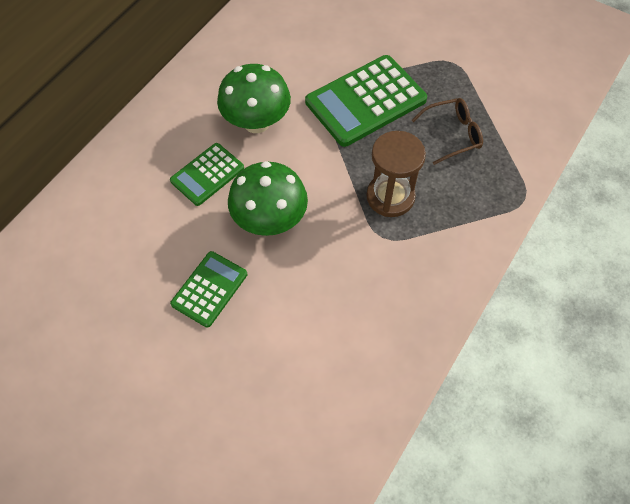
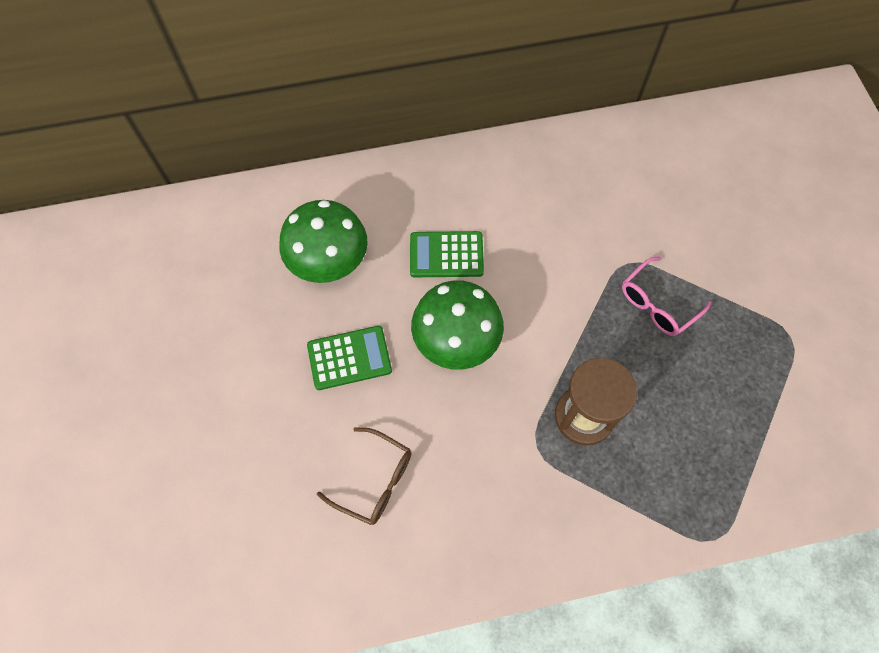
camera: 45 degrees right, 5 degrees up
green mushroom [217,64,291,133] -> green mushroom moved to [279,200,368,283]
green calculator [305,55,427,147] -> pink glasses [622,257,711,336]
brown glasses [412,98,483,165] -> brown glasses moved to [317,427,412,525]

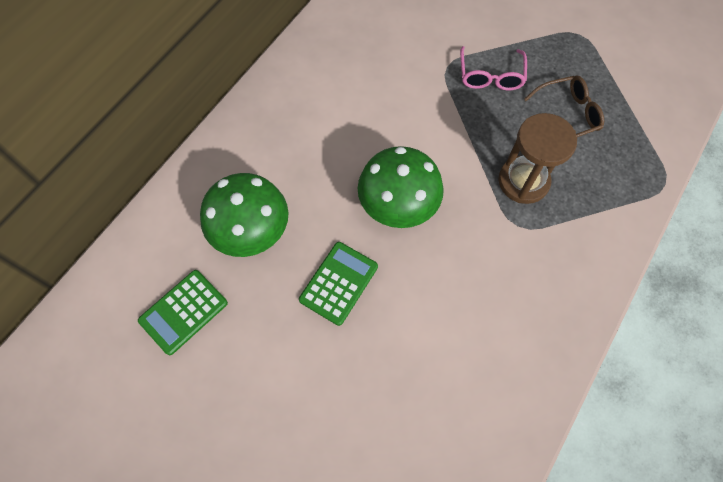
camera: 45 degrees left, 0 degrees up
brown glasses [317,427,412,525] -> brown glasses moved to [524,75,604,137]
green calculator [410,231,484,277] -> green calculator moved to [138,270,228,355]

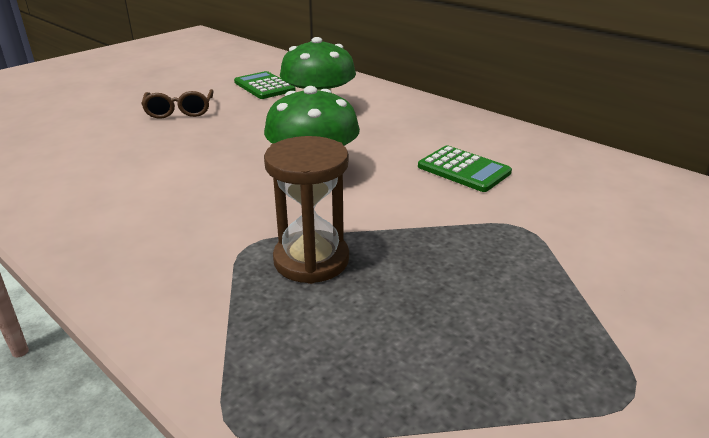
camera: 100 degrees right, 35 degrees down
green calculator [299,242,378,326] -> green calculator moved to [418,145,512,192]
pink glasses [460,46,527,91] -> none
brown glasses [524,75,604,137] -> brown glasses moved to [141,89,213,119]

